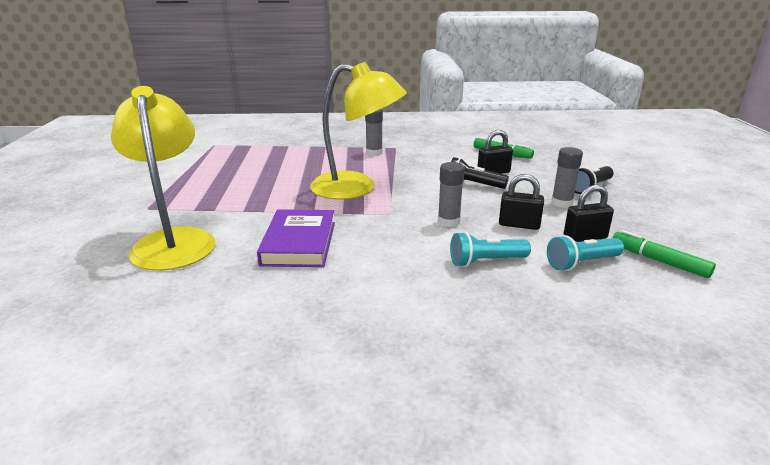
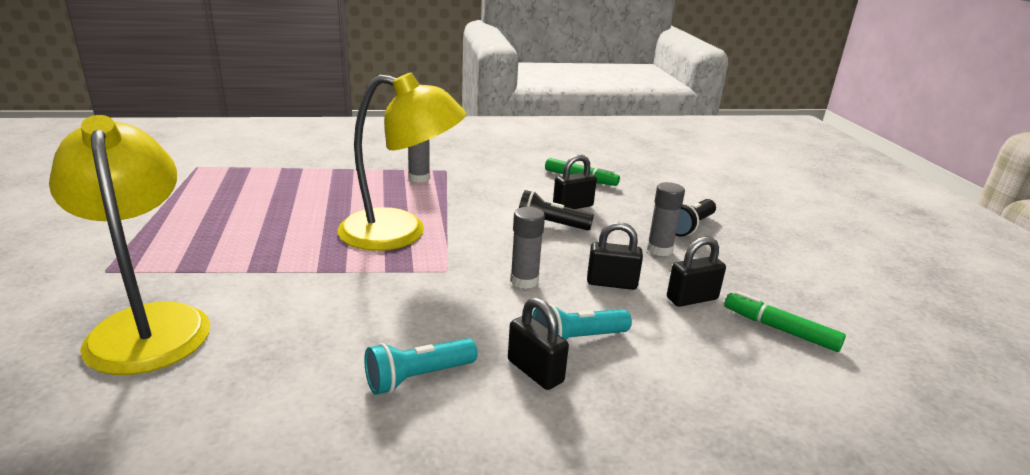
camera: 10 degrees left, 0 degrees up
purple book [257,209,335,267] -> none
turquoise flashlight [547,235,624,271] -> turquoise flashlight moved to [364,338,478,395]
none -> black padlock [508,298,569,390]

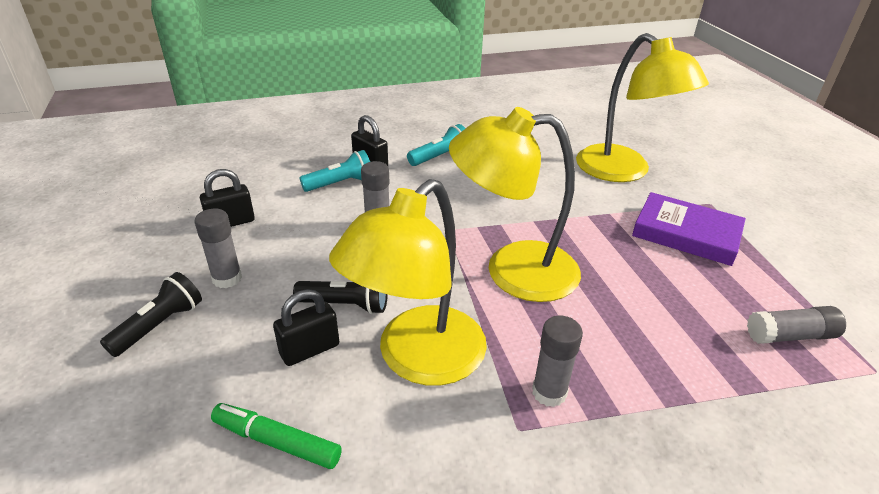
camera: 175 degrees right, 10 degrees up
black padlock [587,222,643,290] -> none
green marker [725,291,846,352] -> none
none -> yellow lamp [329,179,487,386]
none -> purple book [632,192,746,266]
none -> grey glue stick [747,306,846,344]

